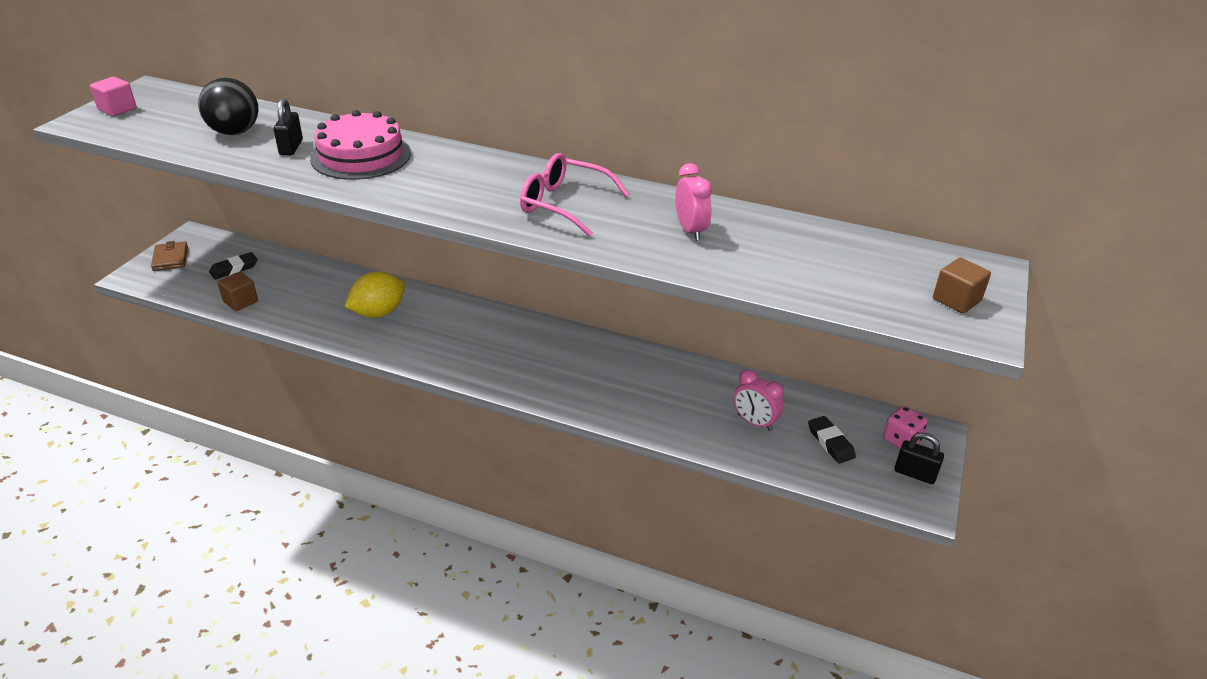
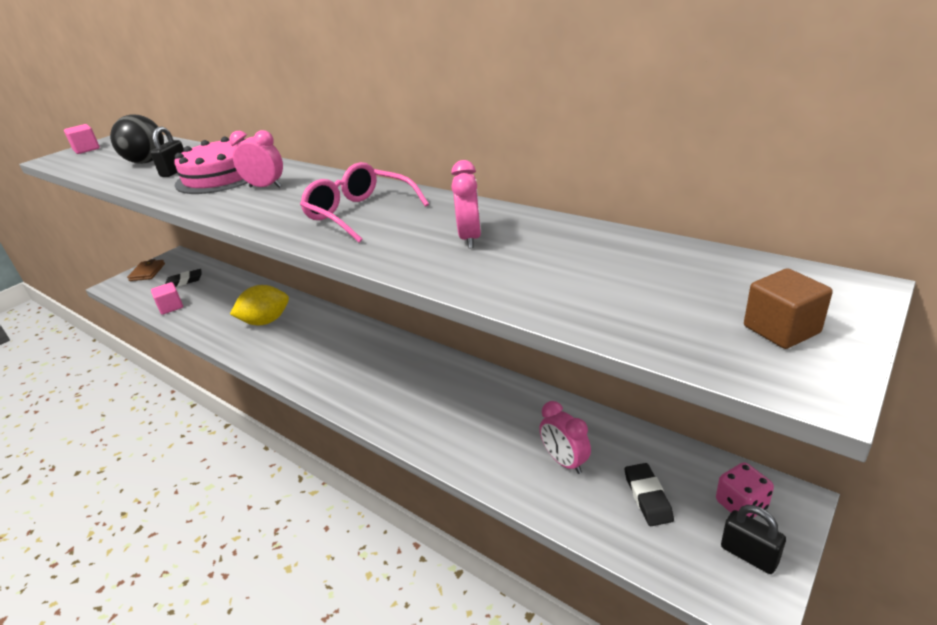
camera: 20 degrees right, 5 degrees down
brown cube [217,272,258,311] -> pink cube [151,282,183,315]
none -> pink clock [229,130,283,188]

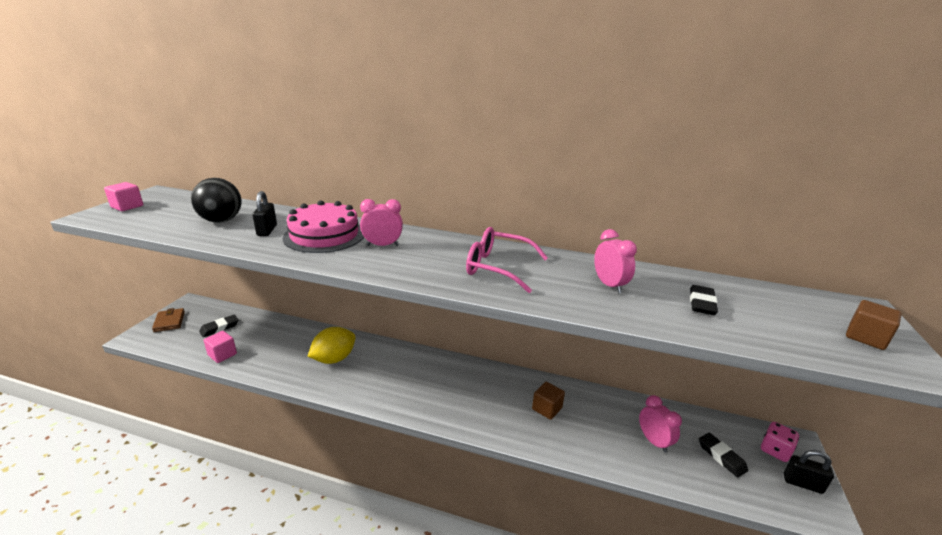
camera: 25 degrees left, 5 degrees down
pink clock [539,401,591,474] -> pink clock turned 150 degrees counterclockwise [639,395,682,453]
none -> brown cube [532,382,565,420]
none -> black eraser [690,285,718,315]

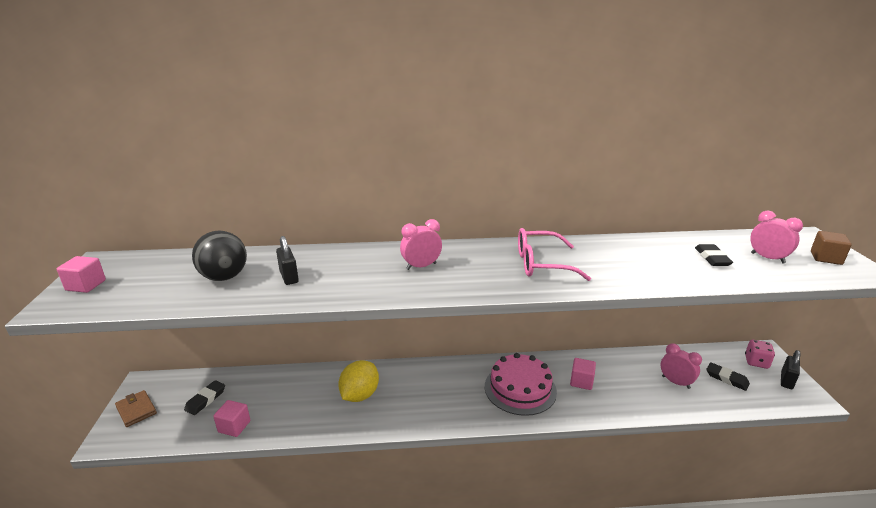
camera: 20 degrees left, 0 degrees up
pink cake [283,200,364,253] -> pink cake moved to [485,353,557,416]
brown cube [532,382,565,420] -> pink cube [570,358,596,390]
pink clock [594,229,637,293] -> pink clock moved to [750,211,803,263]
black padlock [784,450,834,494] -> black padlock turned 60 degrees counterclockwise [781,350,801,389]

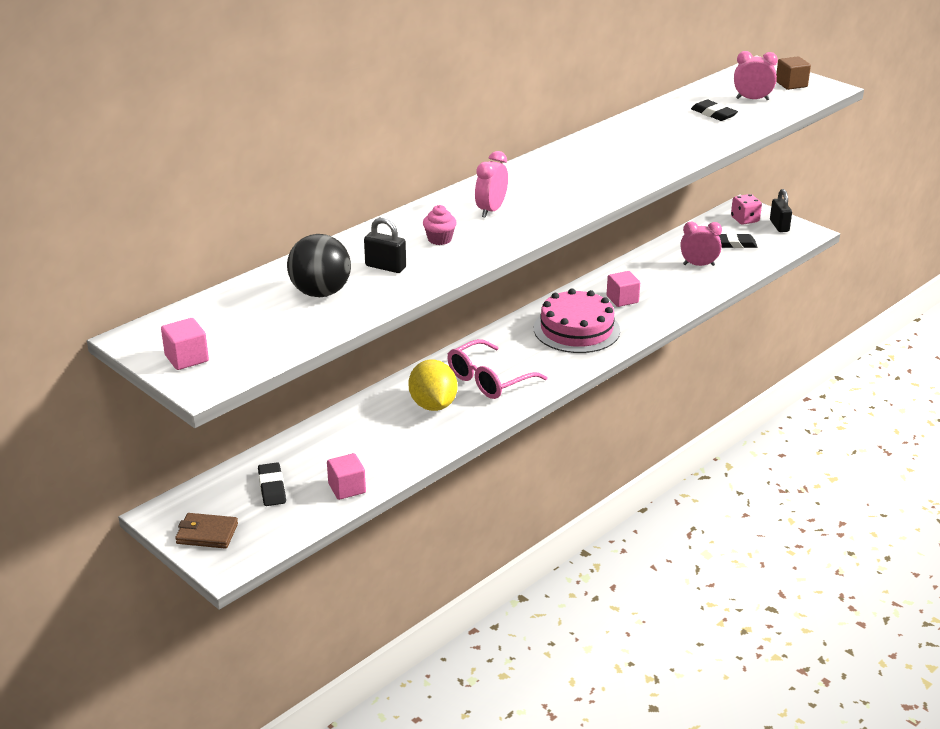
camera: 40 degrees left, 5 degrees up
pink glasses [518,228,591,281] -> pink glasses moved to [447,339,547,399]
none -> pink cupcake [423,205,457,245]

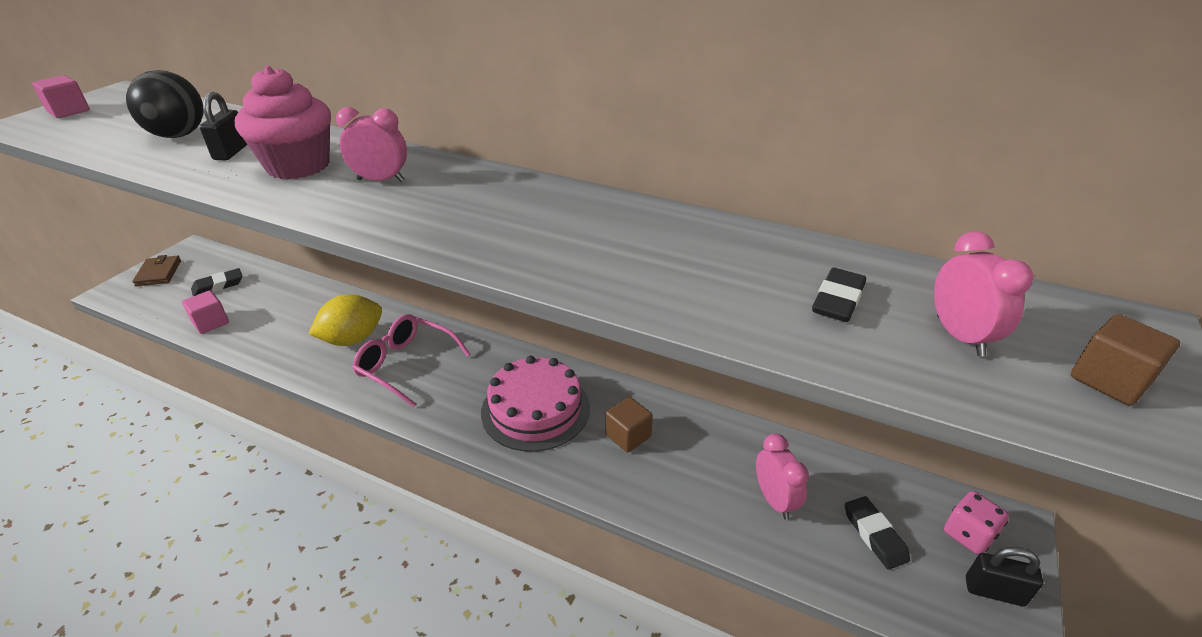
camera: 70 degrees right, 5 degrees up
pink cupcake [423,205,457,245] -> pink cupcake [235,66,331,180], size x2.18
pink cube [607,271,640,307] -> brown cube [605,397,653,453]
black padlock [770,189,792,232] -> black padlock turned 45 degrees clockwise [966,547,1043,606]

